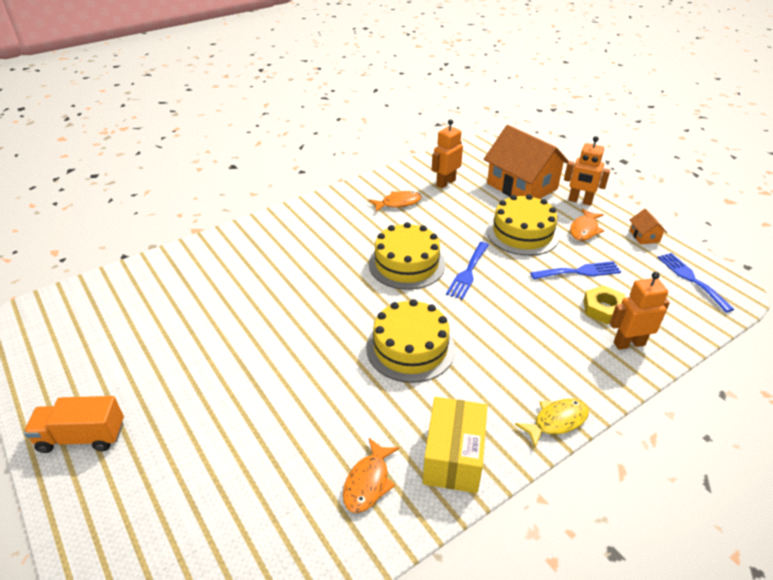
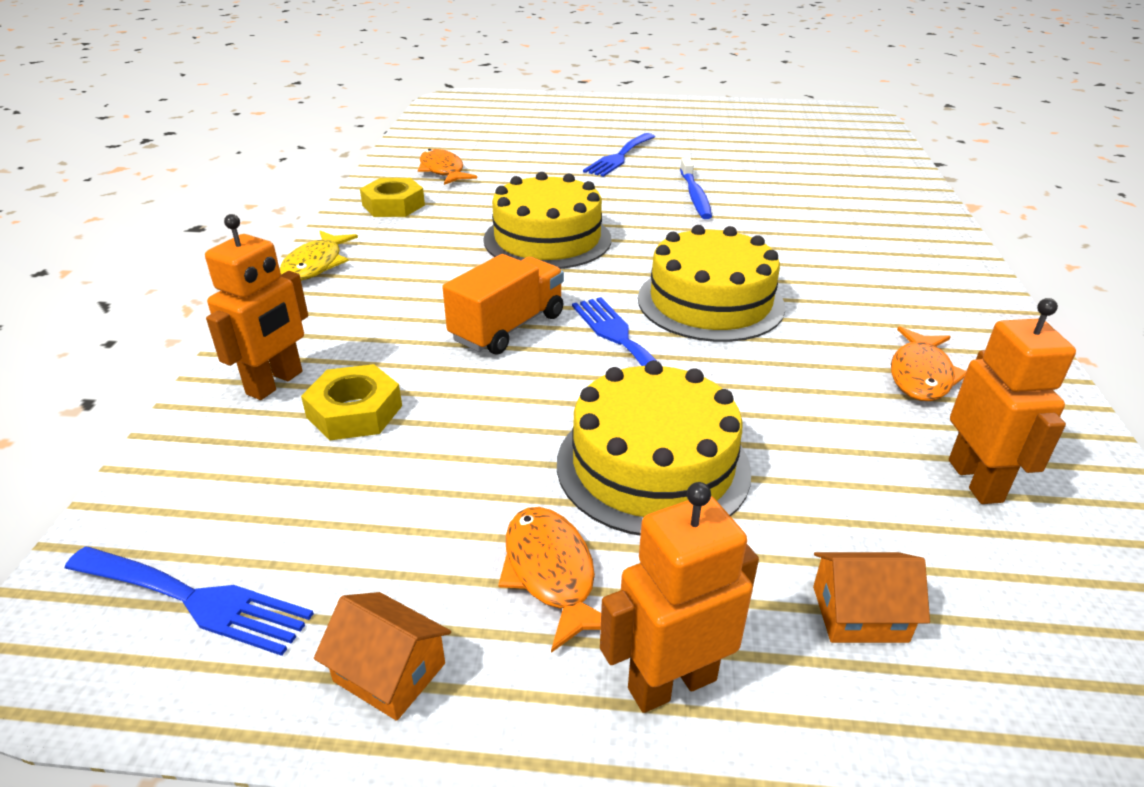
camera: 130 degrees right, 5 degrees down
orange truck [24,396,124,453] -> orange truck moved to [442,254,564,355]
yellow box [423,397,488,493] -> yellow nut [360,178,425,217]
orange house [484,125,568,199] -> orange house [813,552,930,643], size x0.40
blue fork [530,261,621,279] -> blue fork moved to [583,133,655,177]
none -> blue toothbrush [680,158,712,219]

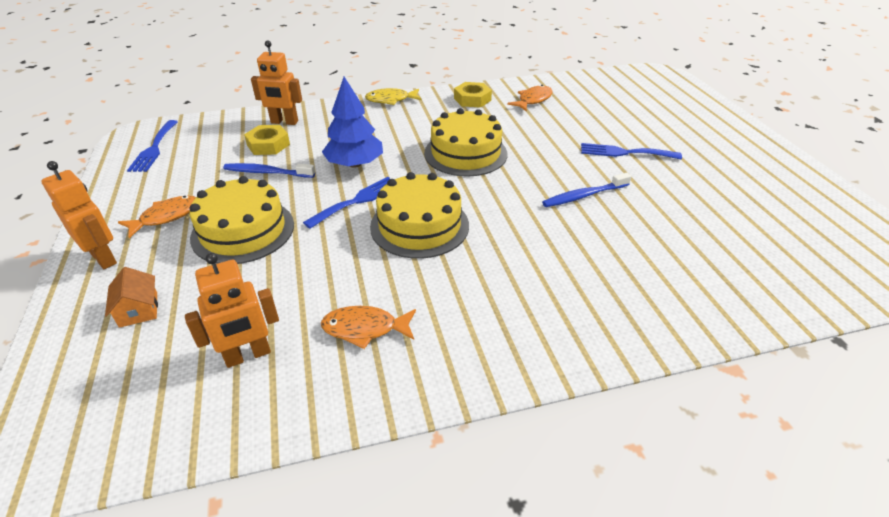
camera: 70 degrees right, 5 degrees up
orange house [314,592,451,721] -> none
orange truck [442,254,564,355] -> blue tree [322,77,383,168]
none -> blue toothbrush [223,163,315,178]

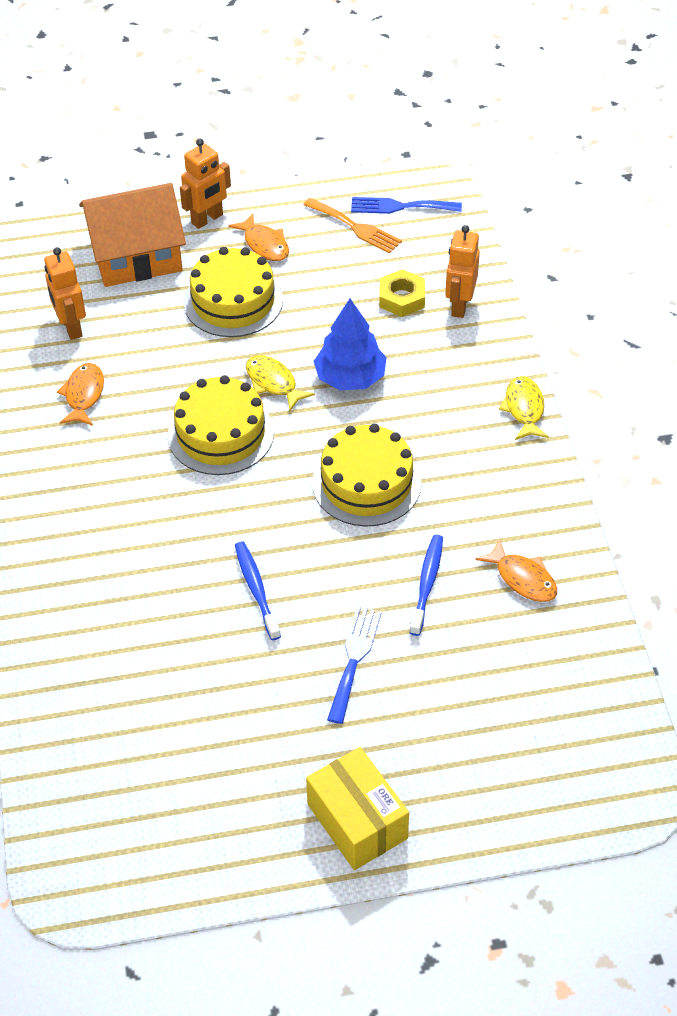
camera: 95 degrees right, 10 degrees up
orange house [105,267,158,328] -> orange house [79,183,186,287], size x2.48
blue toothbrush [223,163,315,178] -> blue toothbrush moved to [410,535,443,636]
blue fork [303,177,390,229] -> yellow fish [246,355,315,411]
yellow nut [454,82,492,108] -> none
none -> orange fork [303,198,402,253]
none -> yellow box [306,747,409,870]

